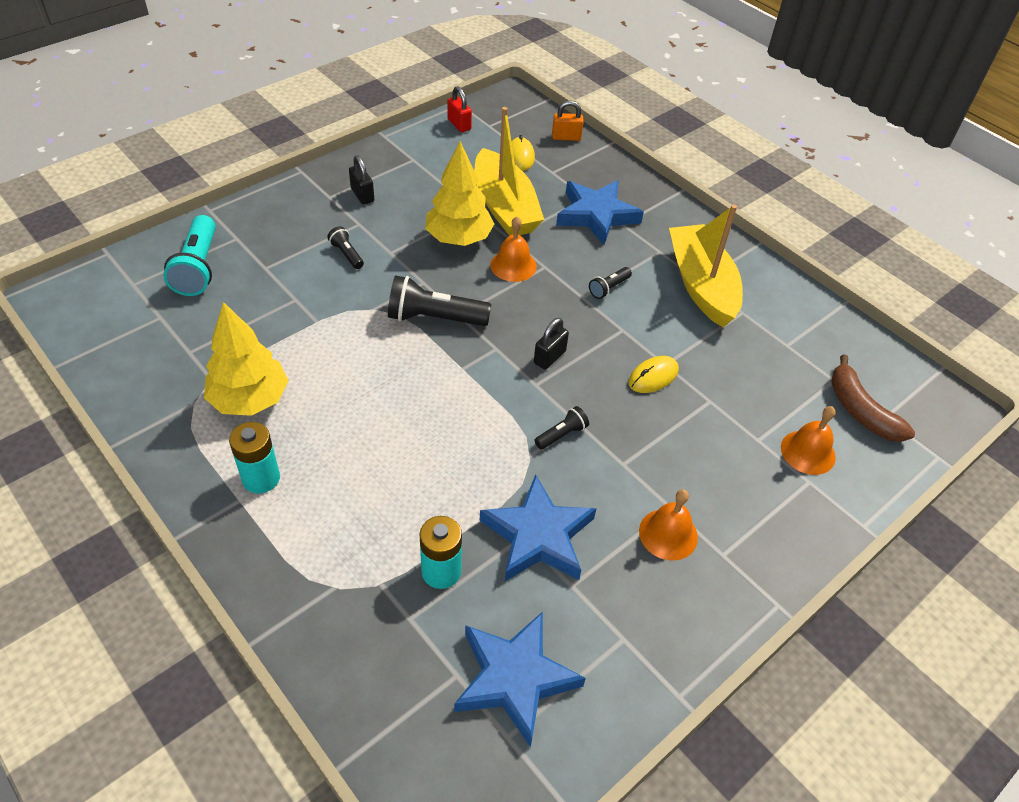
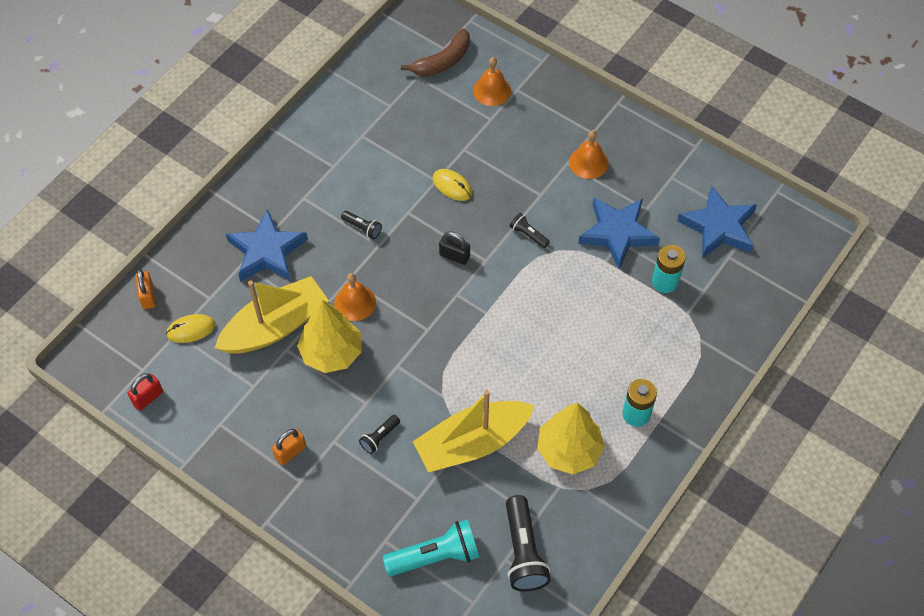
camera: 100 degrees left, 10 degrees up
black padlock [349,155,374,205] -> orange padlock [272,429,306,465]
black flashlight [388,275,491,326] -> black flashlight moved to [506,495,551,591]
yellow boat [669,204,743,327] -> yellow boat moved to [412,390,535,472]

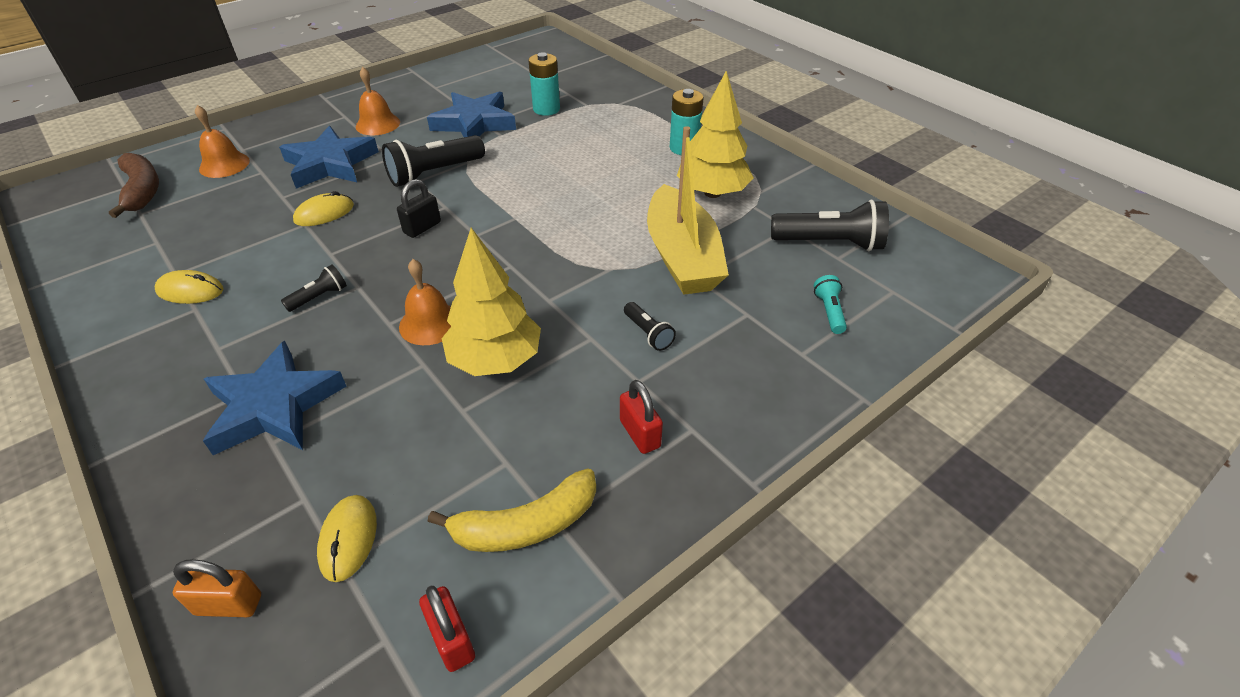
camera: 75 degrees left, 15 degrees down
yellow boat [215,276,329,354] -> none
orange padlock [272,429,306,465] -> red padlock [620,380,663,454]
turquoise flashlight [383,519,479,576] -> turquoise flashlight [814,275,847,334], size x0.51
black flashlight [510,213,550,248] -> black flashlight [382,135,485,187], size x1.96
blue star [677,185,757,259] -> blue star moved to [279,126,379,189]
none -> yellow mouse [154,270,224,304]
none -> yellow banana [428,468,596,552]

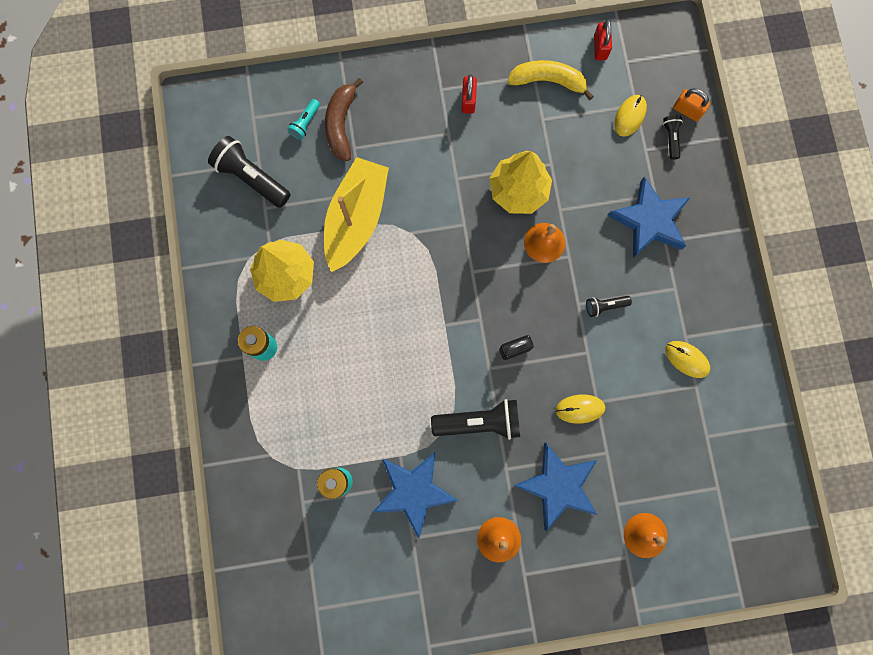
camera: 150 degrees left, 35 degrees up
brown banana [109,153,159,218] -> brown banana moved to [325,78,363,161]
black flashlight [624,302,676,351] -> black flashlight moved to [663,115,683,160]

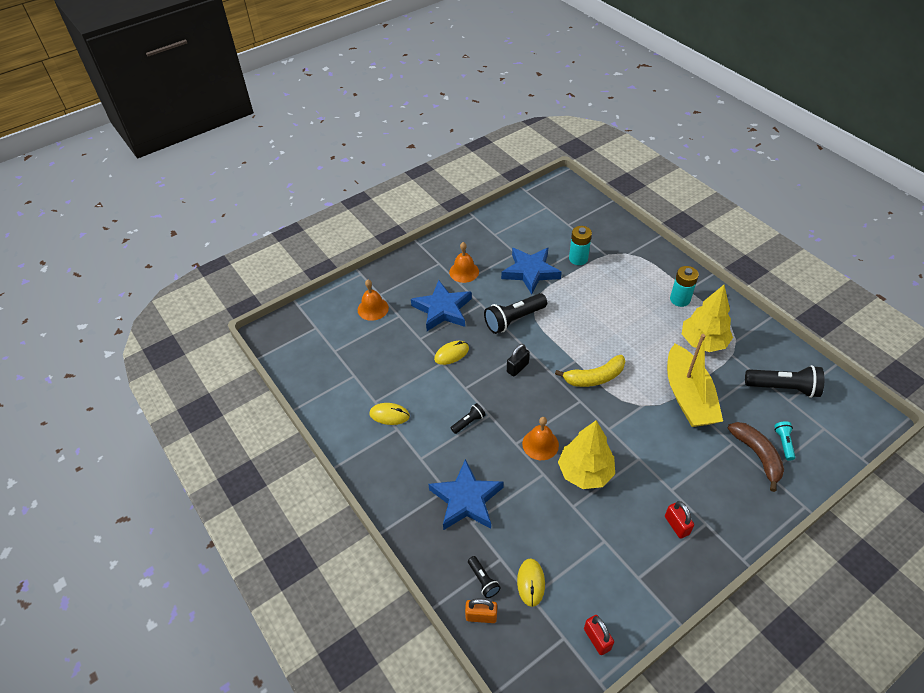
camera: 155 degrees right, 30 degrees down
yellow banana [507,60,594,100] -> yellow banana moved to [555,355,625,387]

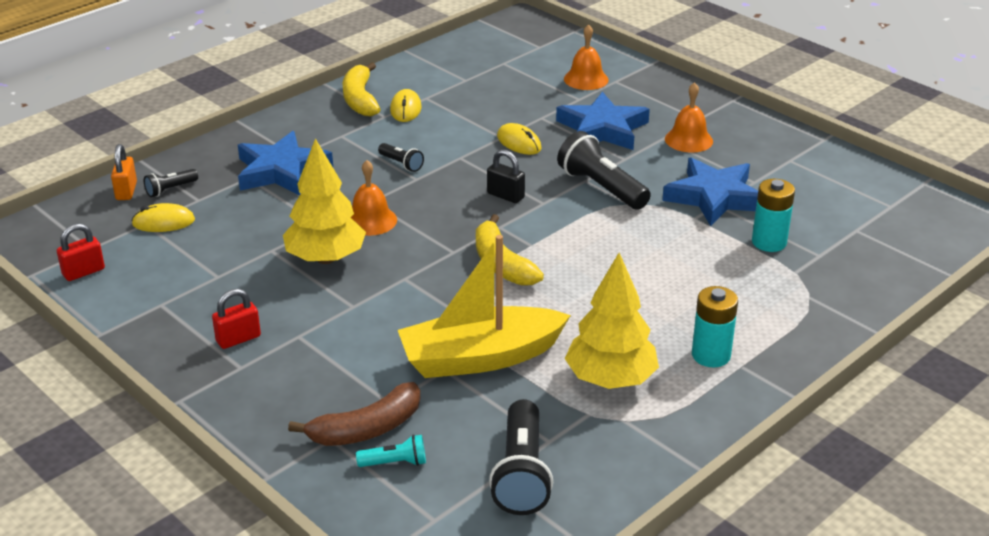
camera: 80 degrees right, 15 degrees down
none -> yellow banana [342,62,381,116]

